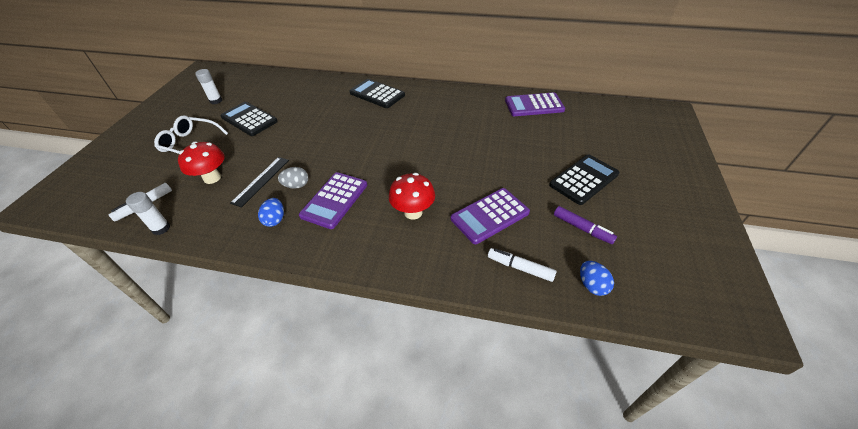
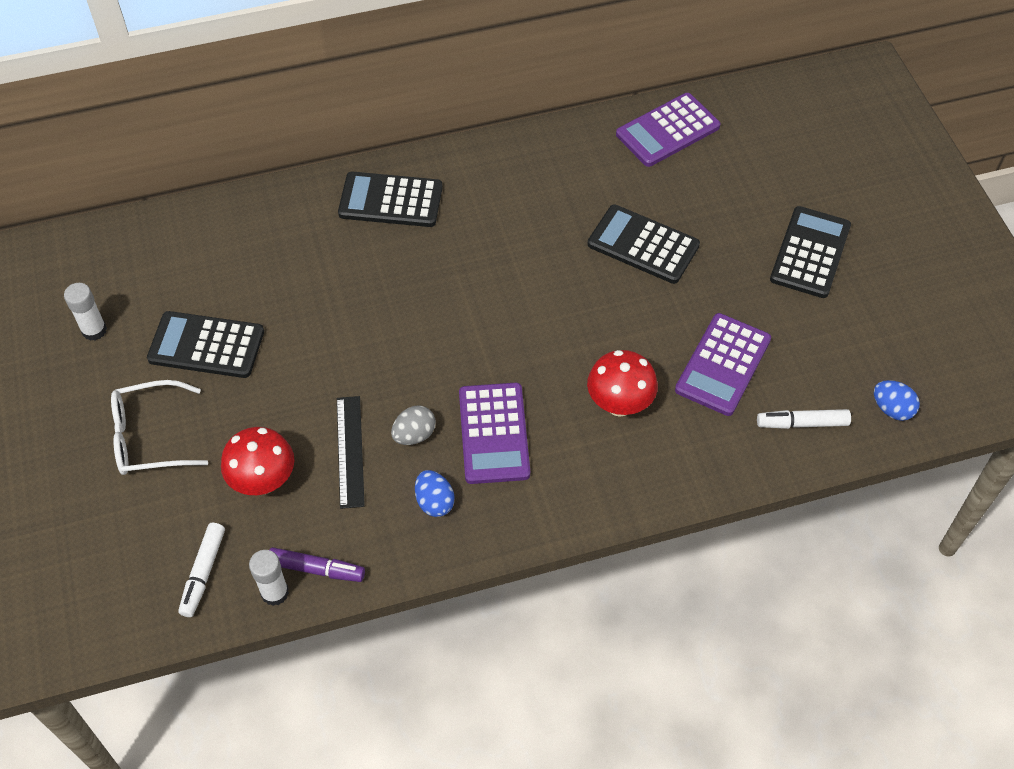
camera: 30 degrees left, 10 degrees up
purple marker [554,206,617,244] -> purple marker moved to [270,547,365,582]
none -> black calculator [588,205,700,284]

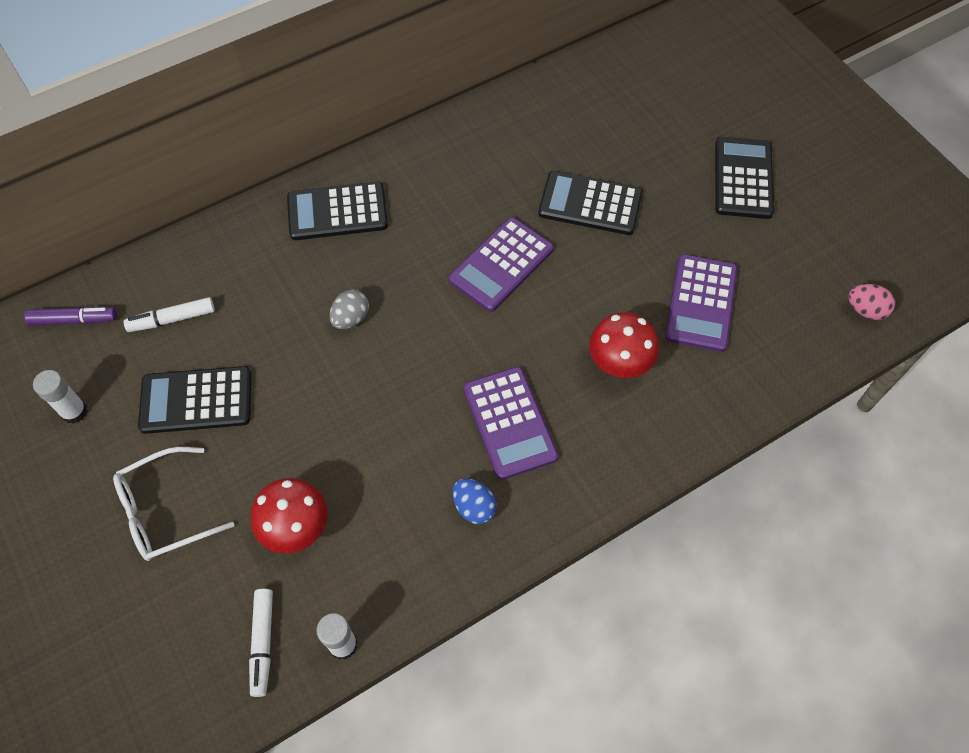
camera: 15 degrees left, 5 degrees up
purple marker [270,547,365,582] -> purple marker moved to [24,306,117,326]
black ruler [337,396,365,509] -> none
grey egg [391,406,436,445] -> grey egg moved to [329,290,369,329]
purple calculator [616,93,720,167] -> purple calculator moved to [449,217,554,312]
white marker [757,409,851,429] -> white marker moved to [124,297,215,332]
blue egg [874,380,920,421] -> pink egg [848,284,895,320]

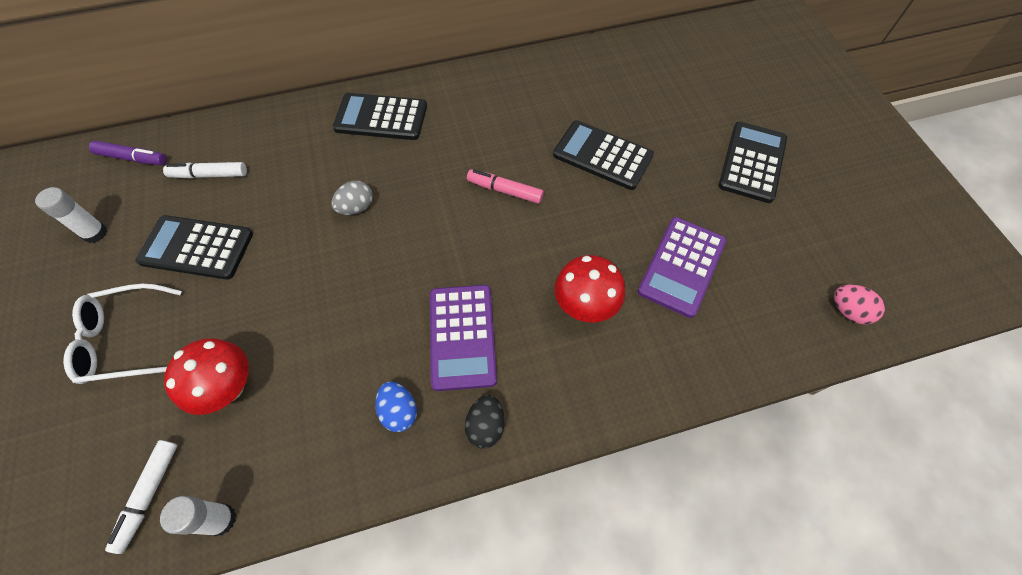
camera: 15 degrees right, 0 degrees up
purple calculator [449,217,554,312] -> pink marker [467,169,544,204]
none -> black egg [465,395,505,449]

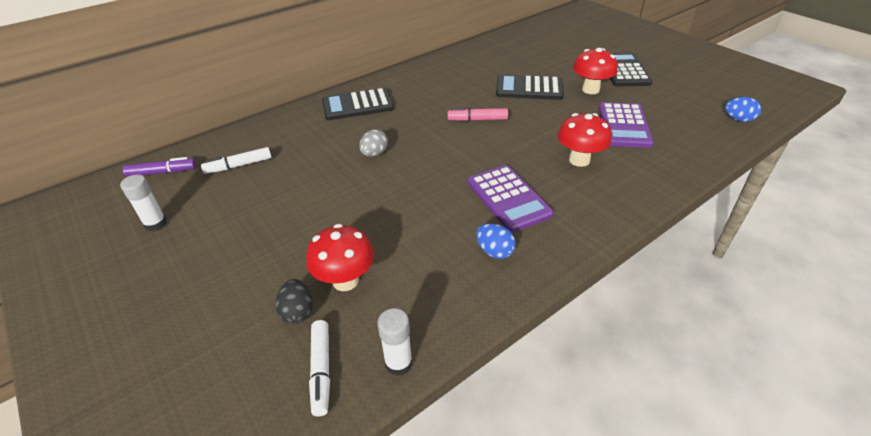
camera: 20 degrees left, 20 degrees down
white glasses [63,284,182,384] -> none
black calculator [136,215,253,280] -> none
black egg [465,395,505,449] -> black egg moved to [276,279,313,324]
pink egg [834,284,885,325] -> blue egg [725,97,761,122]
none -> red mushroom [573,48,618,94]

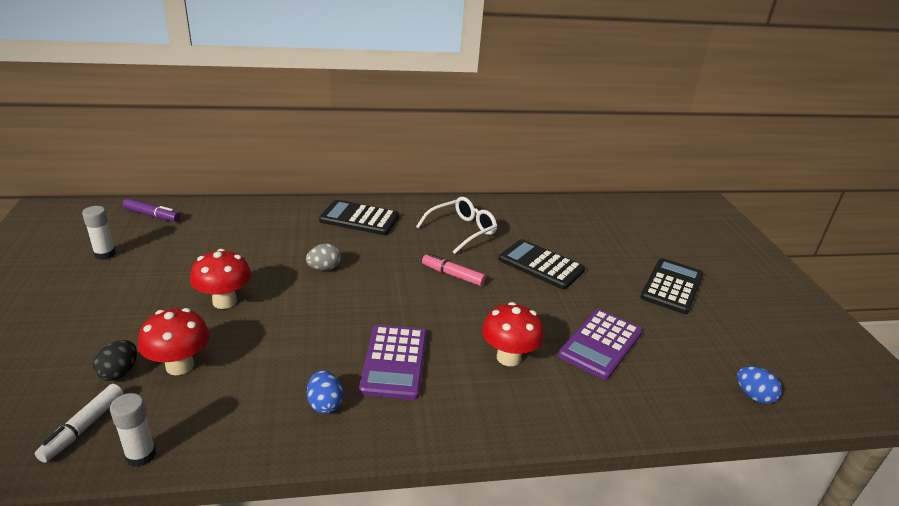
camera: 25 degrees right, 10 degrees down
white marker [201,147,272,174] -> none
red mushroom [573,48,618,94] -> red mushroom moved to [190,249,251,309]
none -> white glasses [416,197,497,254]

